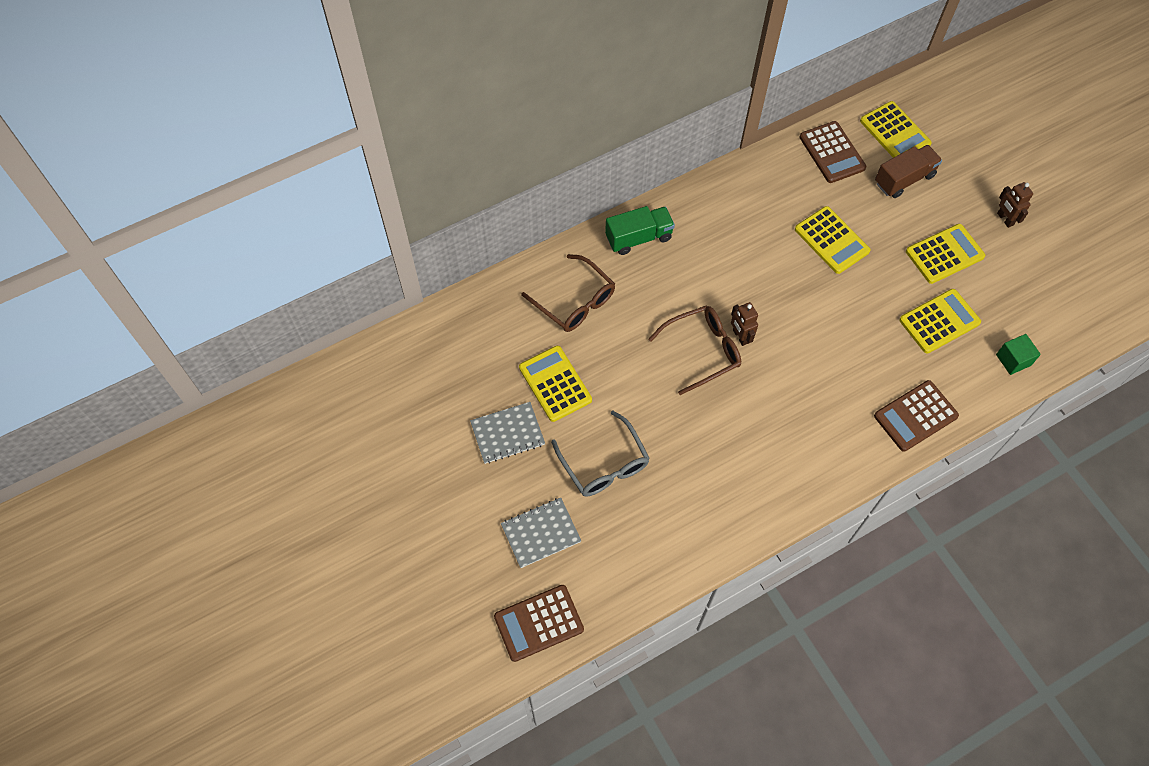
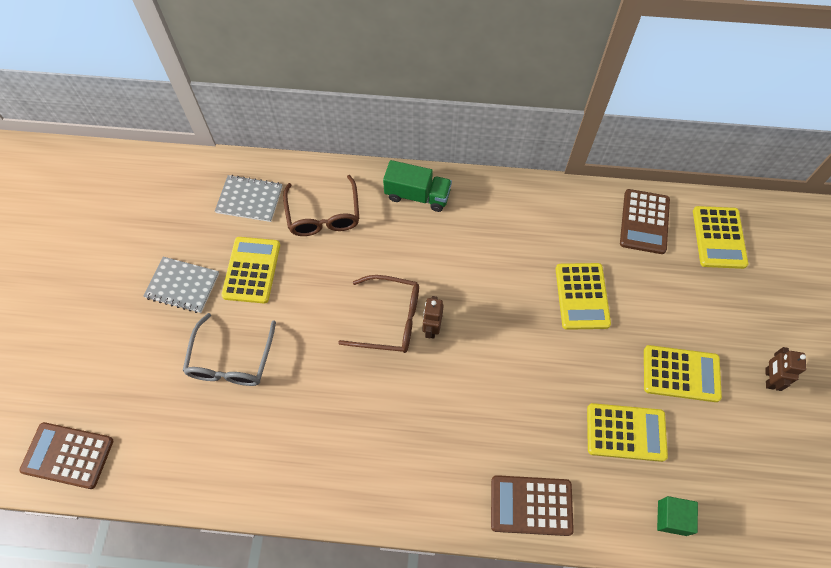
camera: 35 degrees right, 0 degrees up
grey notebook [501,498,581,568] -> grey notebook moved to [215,175,283,222]
brown truck [875,145,942,198] -> none

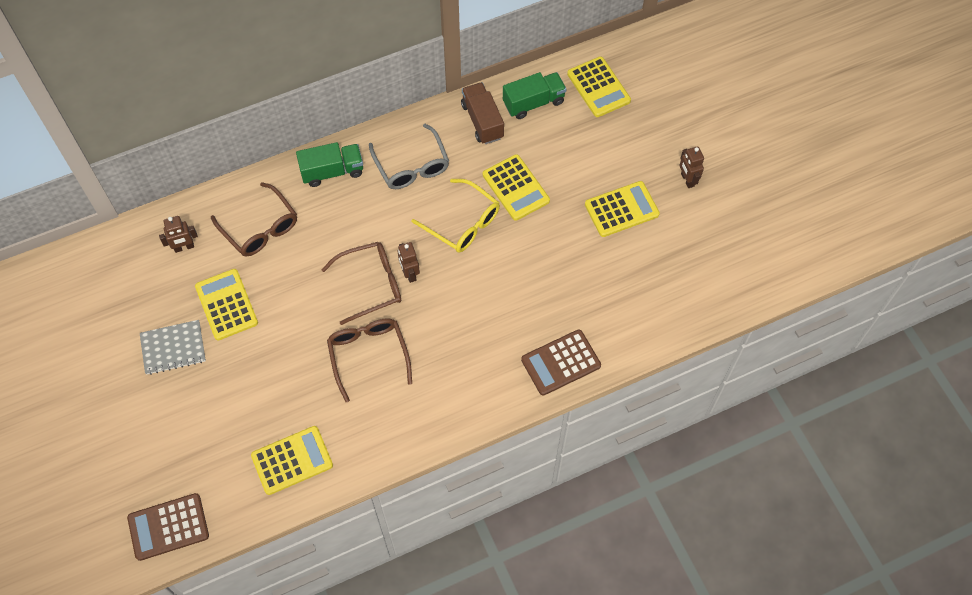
camera: 30 degrees left, 0 degrees up
grey glasses [183,313,276,386] -> grey glasses moved to [369,124,449,189]
grey notebook [215,175,283,222] -> brown robot [159,216,198,253]
yellow calculator [587,403,668,462] -> yellow calculator moved to [251,426,333,495]
brown calculator [620,189,670,254] -> green truck [503,72,566,119]
green cube [657,496,698,536] -> none
none -> brown glasses [327,318,412,402]
none -> yellow glasses [411,179,500,253]
none -> brown truck [461,82,504,144]

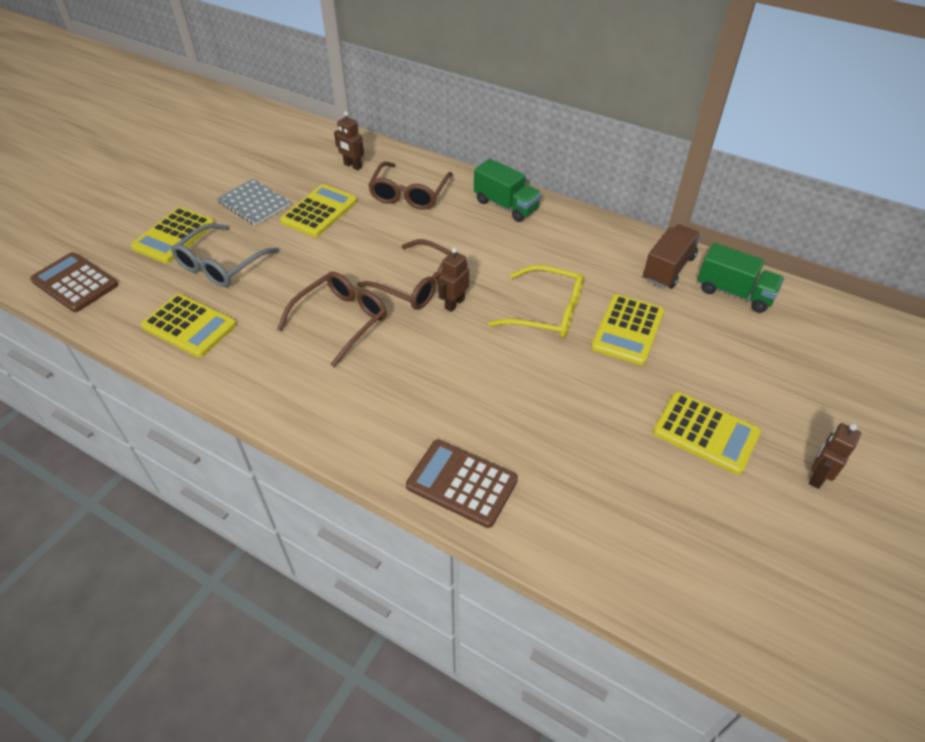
camera: 55 degrees right, 15 degrees down
grey glasses [369,124,449,189] -> grey glasses moved to [171,223,279,287]
yellow glasses [411,179,500,253] -> yellow glasses turned 75 degrees counterclockwise [488,265,584,338]
yellow calculator [567,56,631,117] -> yellow calculator moved to [131,207,215,263]

